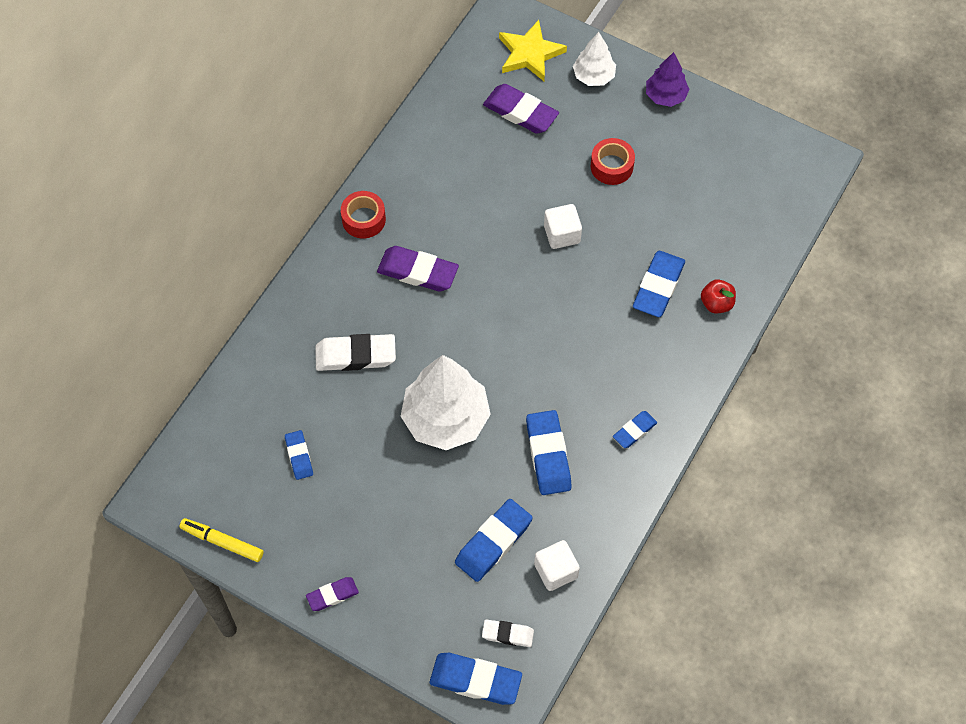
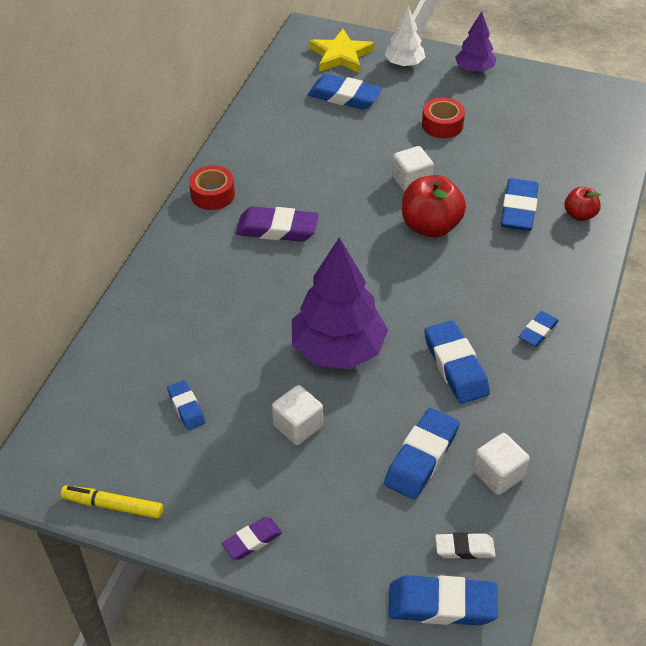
camera: 10 degrees left, 15 degrees down
white eraser [315,334,396,371] -> none
white tree [401,355,491,450] -> purple tree [292,237,388,369]
purple eraser [483,84,559,134] -> blue eraser [308,74,382,110]
none -> white cube [272,385,323,445]
none -> red apple [402,175,466,238]

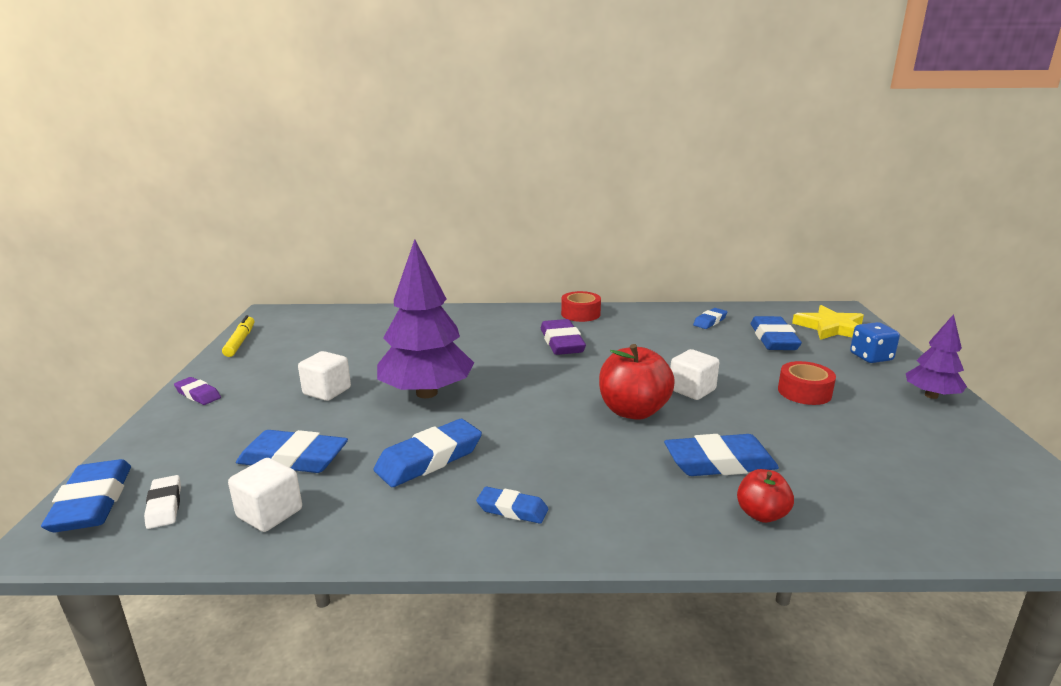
camera: 70 degrees right, 25 degrees down
blue eraser [167,380,206,430] -> blue eraser moved to [693,308,727,329]
white tree [384,6,425,67] -> blue dice [850,322,900,363]

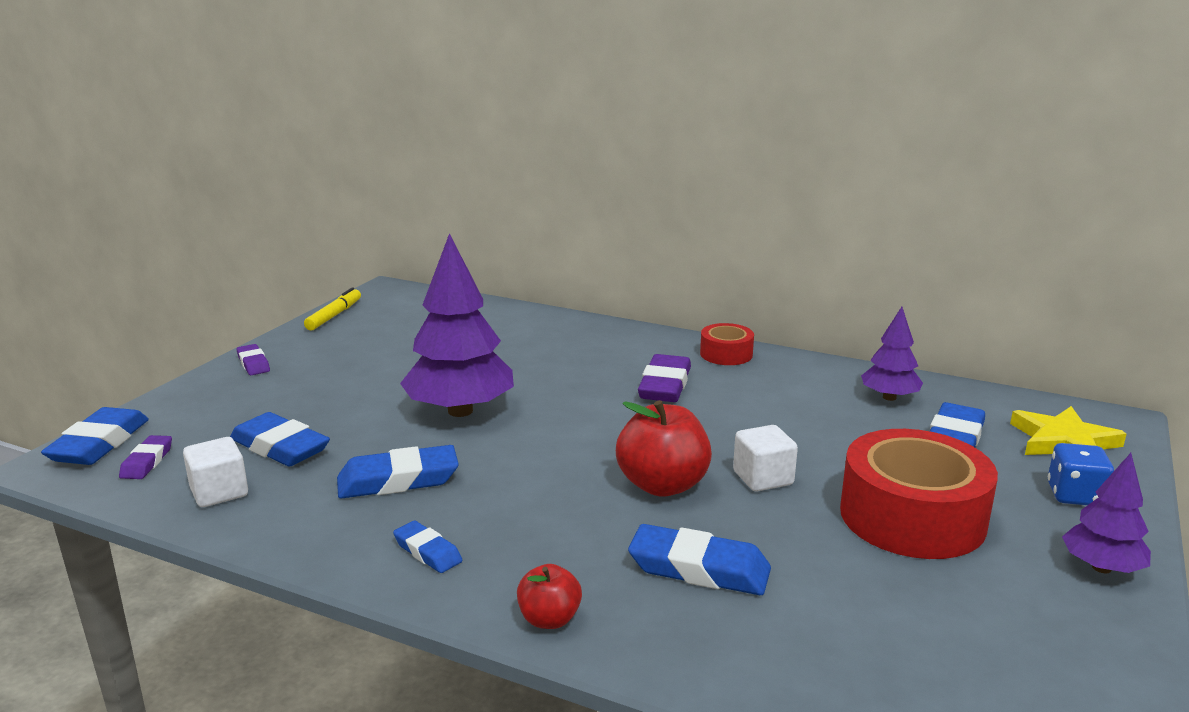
camera: 25 degrees right, 0 degrees up
white eraser [144,475,181,529] -> purple eraser [119,435,172,479]
white cube [298,351,351,401] -> none
blue eraser [693,308,727,329] -> purple tree [861,307,923,401]
red apple [737,469,794,523] -> red apple moved to [517,564,582,629]
red tape [778,361,836,405] -> red tape [840,429,998,559], size x1.98

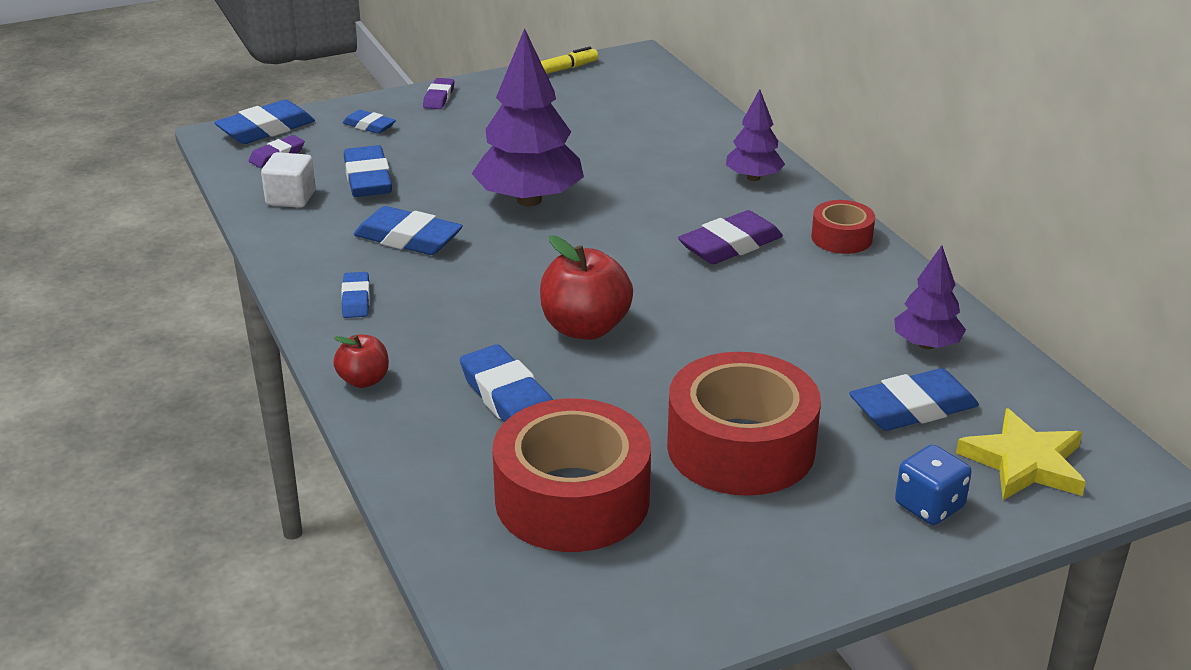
camera: 40 degrees right, 10 degrees up
white cube [733,425,798,491] -> none
purple tree [1062,453,1151,573] -> purple tree moved to [726,89,785,181]
none -> blue eraser [343,110,396,134]
none -> red tape [492,398,651,552]

